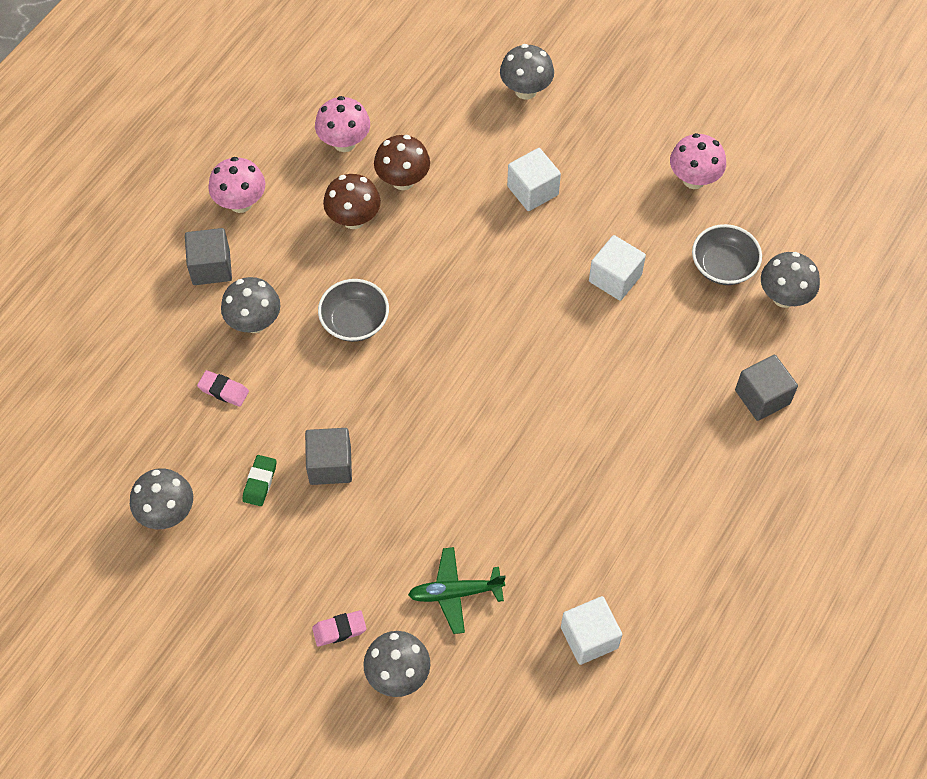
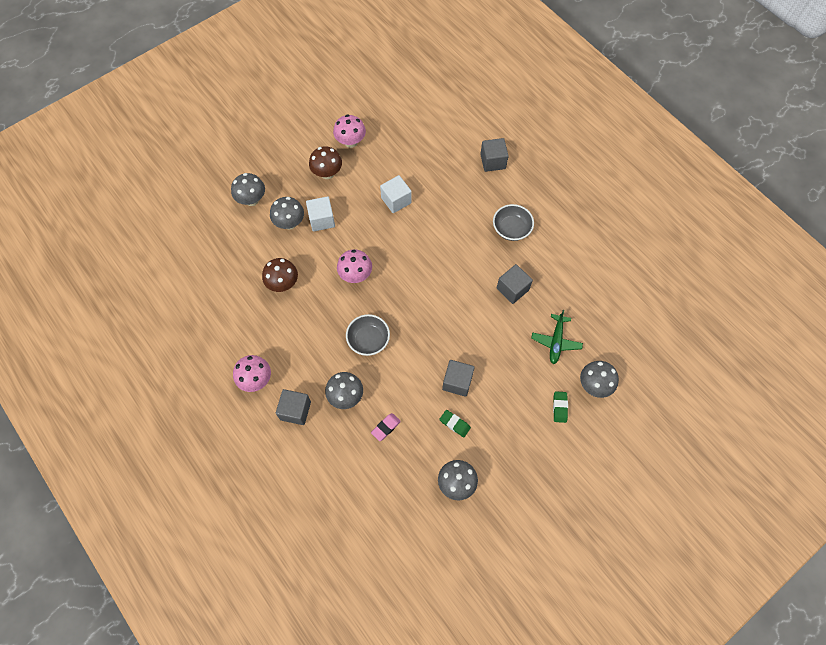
camera: 70 degrees left, 5 degrees up
pink eraser [312,610,367,647] -> green eraser [553,391,568,423]
pink mushroom [315,96,370,152] -> pink mushroom moved to [337,249,372,283]
brown mushroom [323,174,381,229] -> brown mushroom moved to [309,146,342,179]
white cube [561,596,622,665] -> none
grey bowl [692,224,762,285] -> grey bowl moved to [493,204,534,241]
grey mushroom [761,252,820,308] -> grey mushroom moved to [270,197,304,230]
none -> grey cube [497,264,533,304]

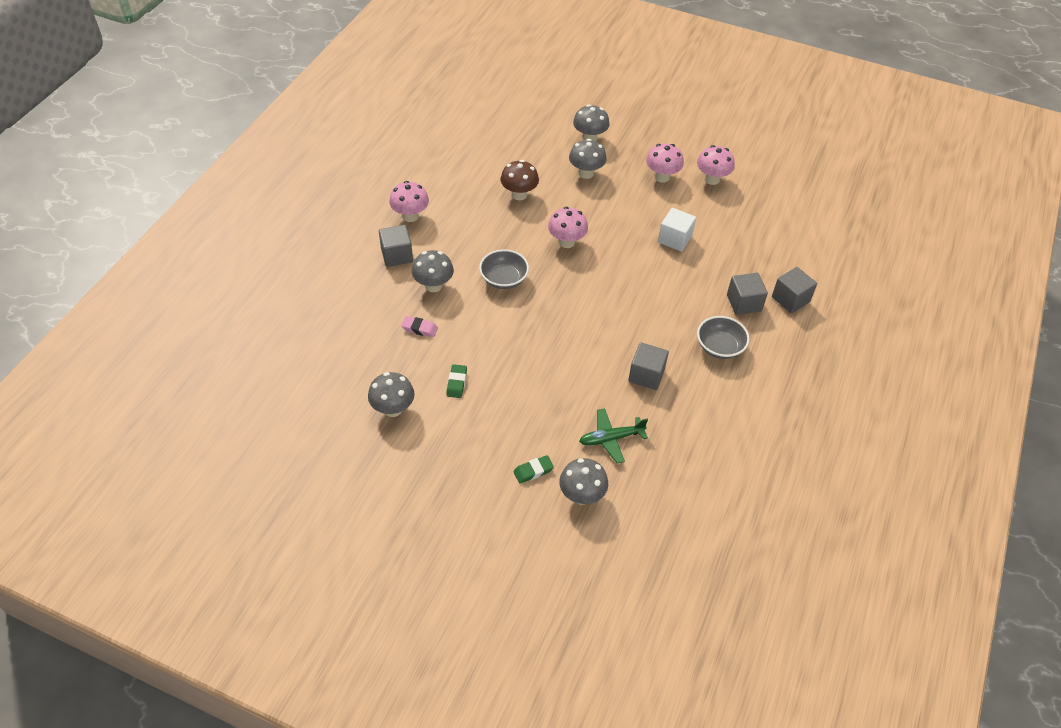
camera: 60 degrees right, 15 degrees down
white cube [306,196,335,231] -> none
brown mushroom [309,146,342,179] -> pink mushroom [646,143,684,182]
grey cube [442,360,475,397] -> grey cube moved to [727,273,768,315]

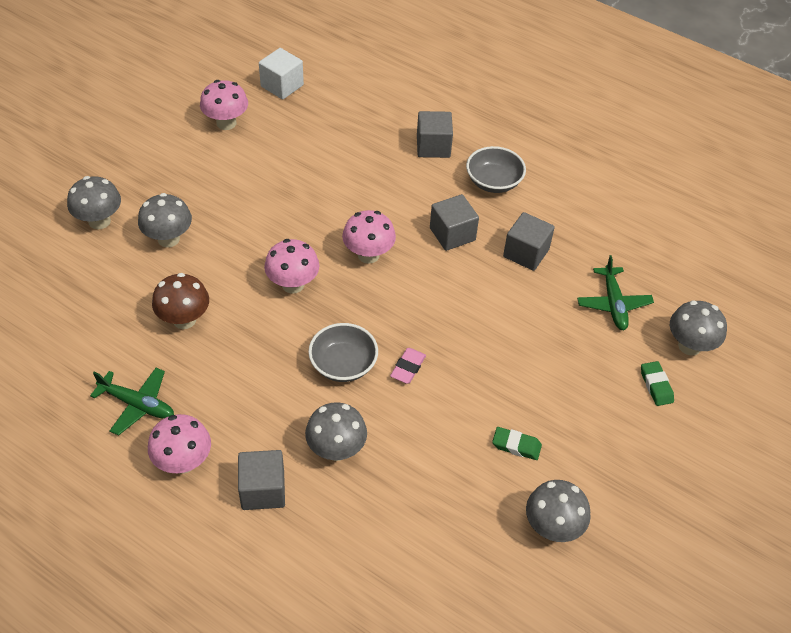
camera: 80 degrees left, 0 degrees up
pink eraser [401,316,438,338] -> pink eraser moved to [390,348,426,384]
pink mushroom [646,143,684,182] -> pink mushroom moved to [342,210,396,264]
white cube [658,208,696,252] -> white cube moved to [259,48,304,99]
grey cube [772,267,817,313] -> grey cube moved to [430,194,479,251]
none -> green plane [90,368,174,436]

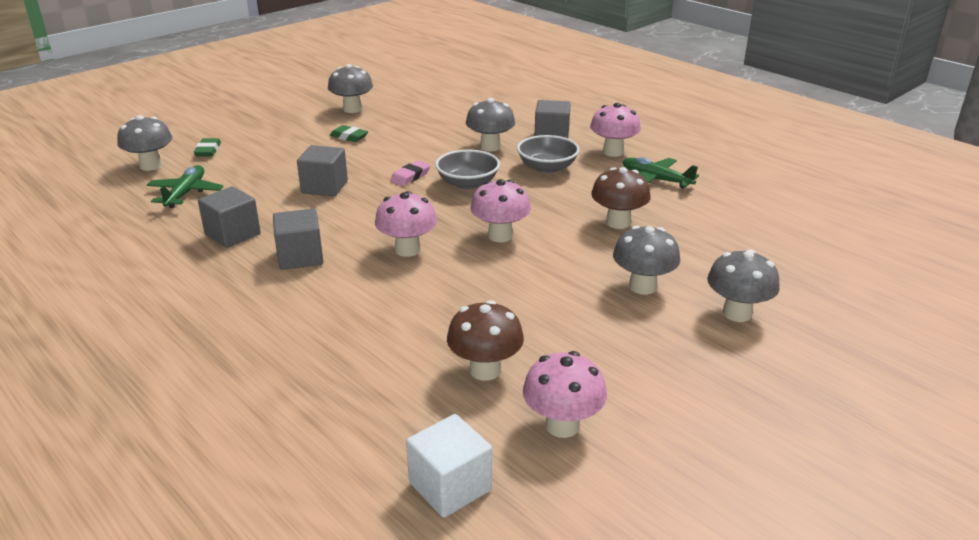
camera: 165 degrees left, 20 degrees down
grey cube [417,111,453,158] -> grey cube moved to [297,145,348,196]
grey bowl [466,146,526,193] -> grey bowl moved to [517,135,579,173]
none -> brown mushroom [447,300,524,381]

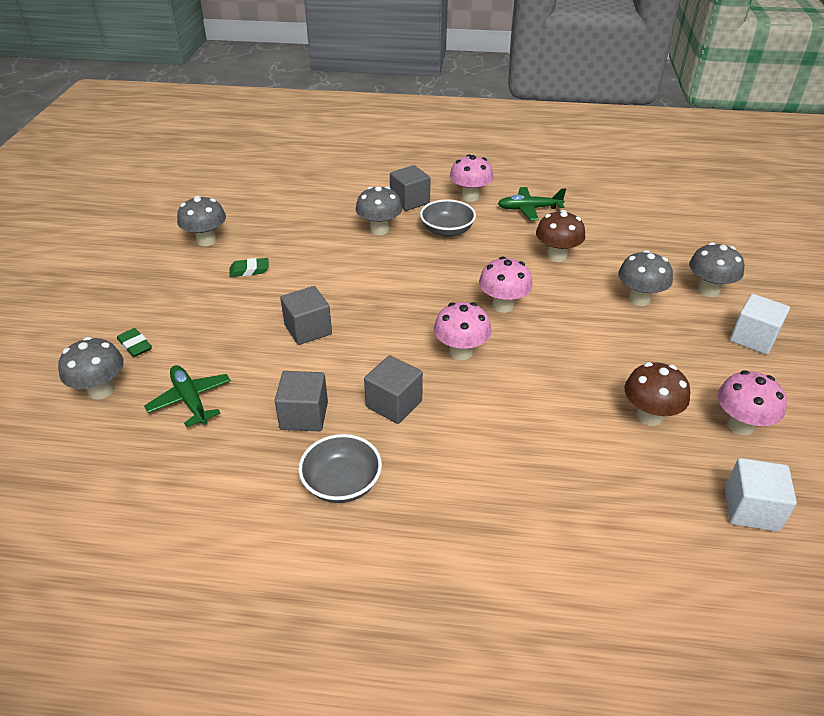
camera: 40 degrees left, 10 degrees up
pink eraser [390,160,430,186] -> none
grey bowl [435,150,500,190] -> grey bowl moved to [298,434,382,503]
none -> white cube [730,294,790,355]

